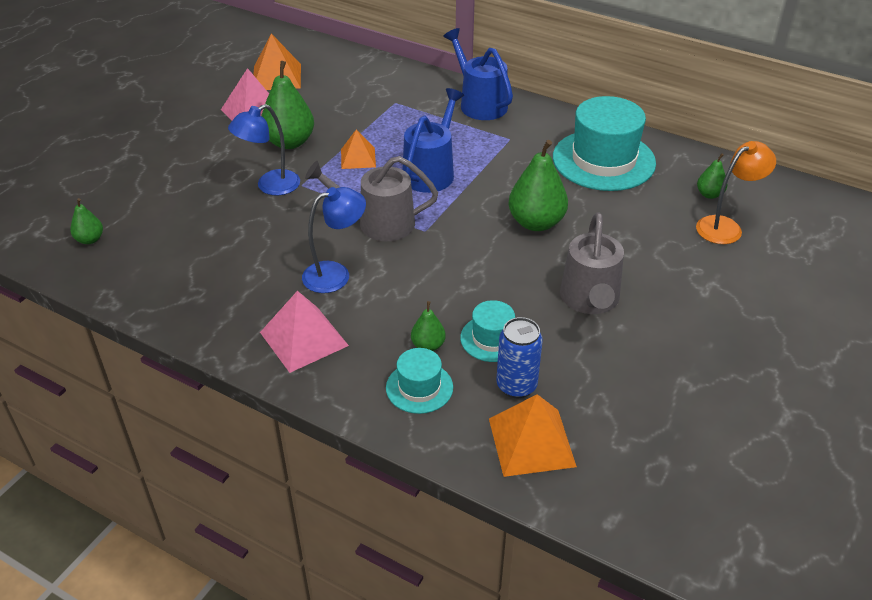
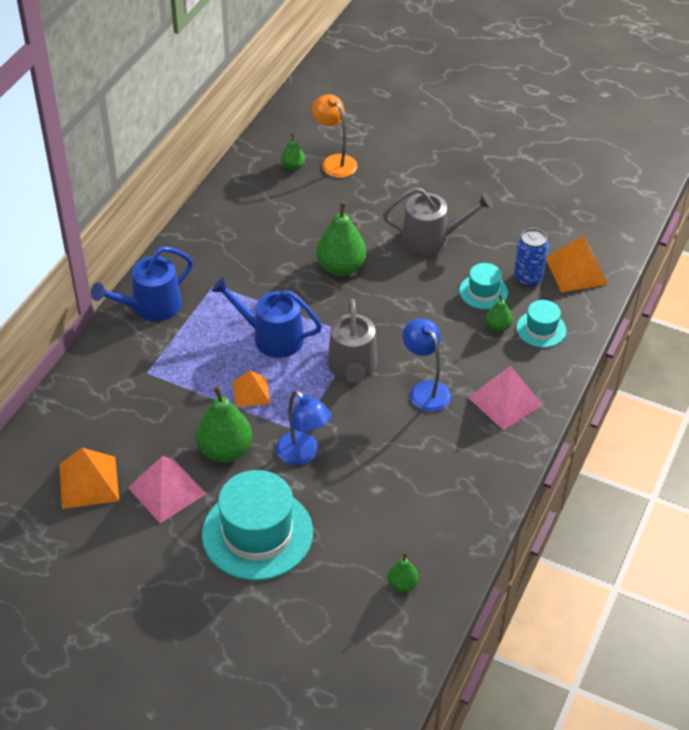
camera: 95 degrees left, 5 degrees up
turquoise hat [553,96,656,191] -> turquoise hat moved to [202,470,313,580]

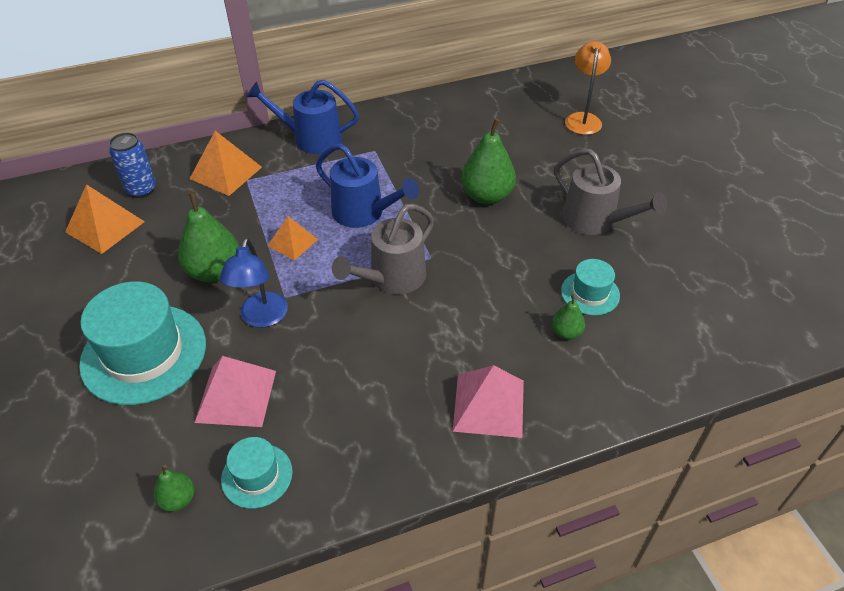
camera: 45 degrees right, 0 degrees up
pink pyramid [128,456,206,523] -> pink pyramid moved to [194,356,276,427]
blue watering can [211,277,322,358] -> blue watering can turned 150 degrees clockwise [316,143,419,228]
green pear [281,134,305,170] -> none
blue lamp [402,319,451,412] -> none
blue can [514,228,548,287] -> blue can moved to [109,132,156,198]
turquoise hat [516,300,566,348] -> turquoise hat moved to [221,437,293,509]
orange pyramid [546,236,608,292] -> orange pyramid moved to [190,131,262,196]

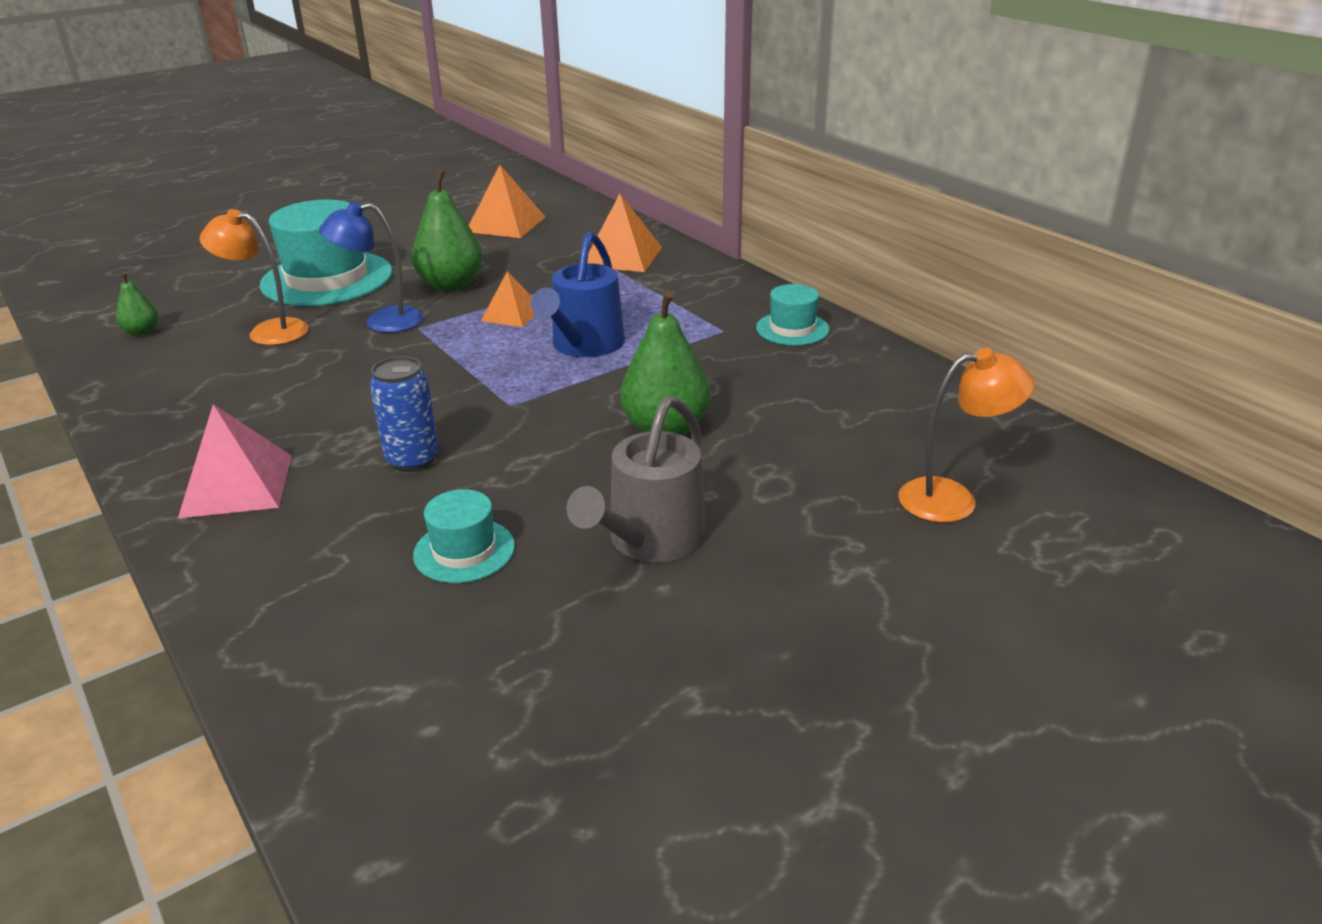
camera: 75 degrees right, 15 degrees down
blue can [109,132,156,198] -> blue can moved to [369,356,439,472]
pink pyramid [194,356,276,427] -> orange lamp [200,209,309,345]
turquoise hat [221,437,293,509] -> turquoise hat moved to [756,284,829,346]
blue watering can [247,80,359,154] -> none
grey watering can [332,204,434,294] -> none
green pear [552,294,585,340] -> none

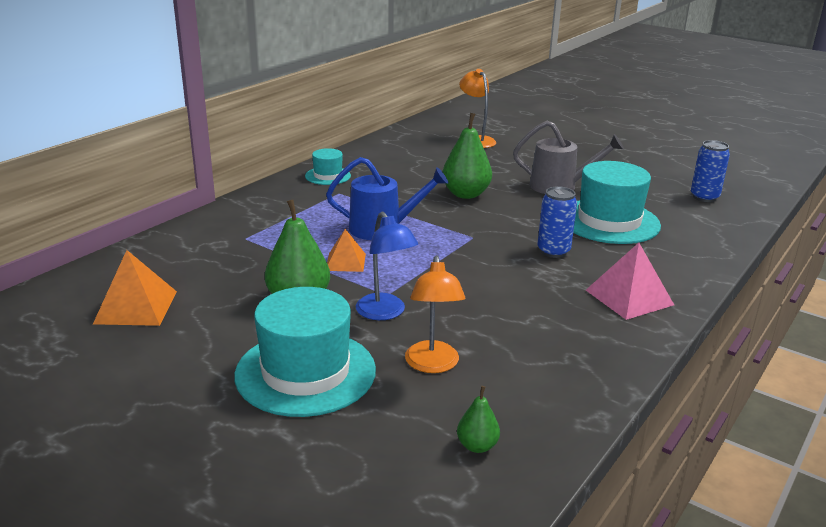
camera: 110 degrees left, 5 degrees down
turquoise hat [413,489,515,583] -> turquoise hat [573,161,661,244], size x1.97
orange pyramid [587,194,662,272] -> none
none -> blue can [691,140,730,202]

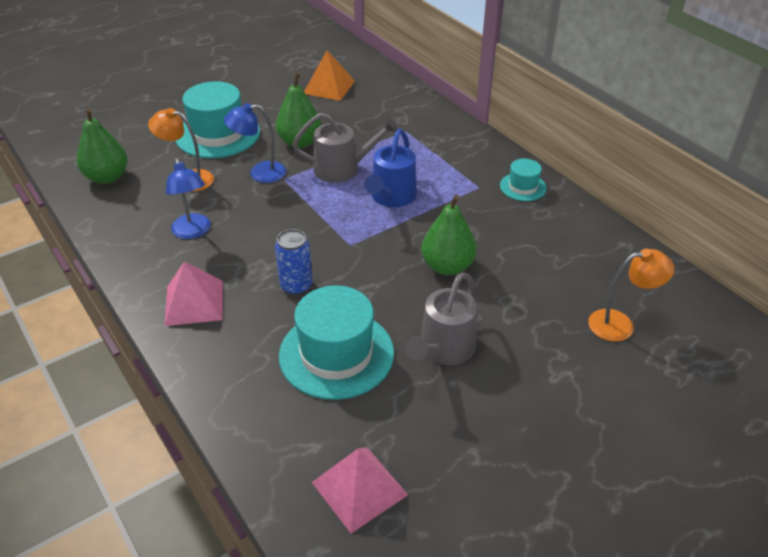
camera: 110 degrees right, 15 degrees up
orange pyramid [327,229,366,272] -> grey watering can [292,113,398,183]
green pear [457,386,500,453] -> green pear [77,108,128,184], size x1.94
blue can [691,140,730,202] -> pink pyramid [312,447,408,533]
none -> blue lamp [166,158,211,239]

